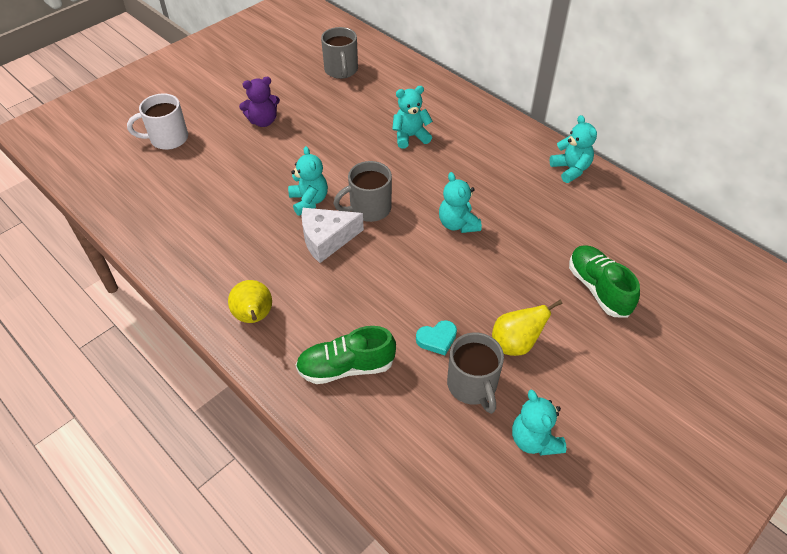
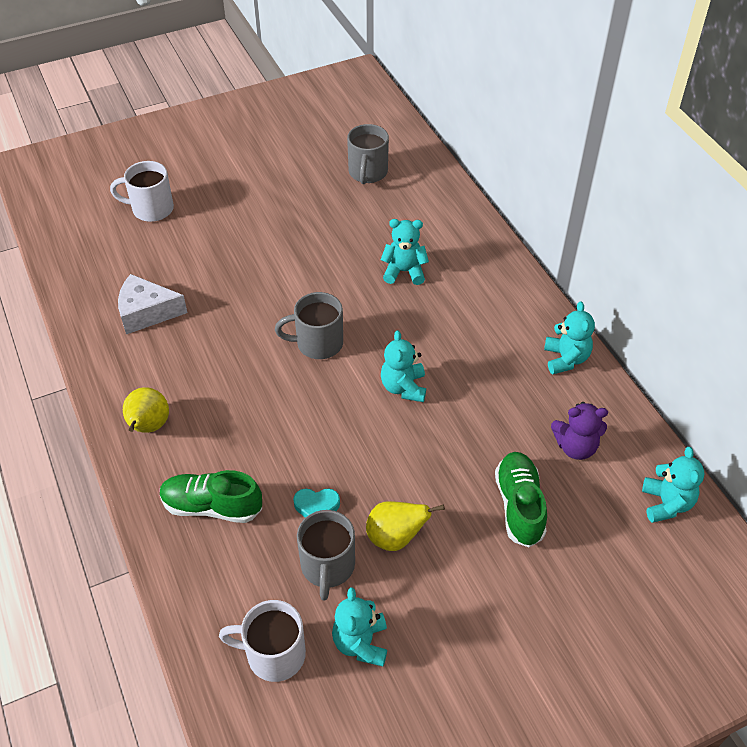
camera: 20 degrees right, 0 degrees up
purple teddy bear [239,77,280,127] -> purple teddy bear moved to [551,402,608,460]
turquoise teddy bear [288,146,328,216] -> turquoise teddy bear moved to [642,447,704,523]
white cheese [302,208,364,263] -> white cheese moved to [118,274,187,334]
none -> white mug [219,600,306,682]

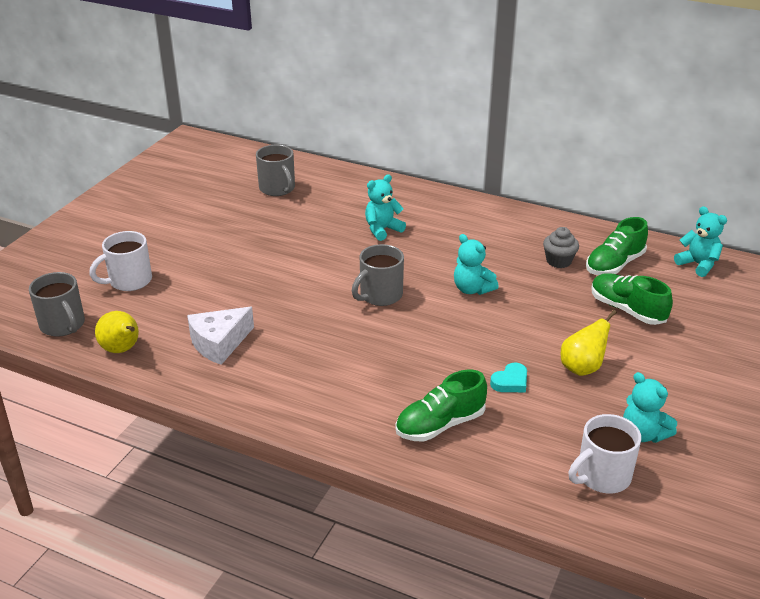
camera: 40 degrees left, 15 degrees down
yellow pear [123,387,169,433] -> yellow pear moved to [95,311,139,353]
grey mug [297,510,355,600] -> grey mug moved to [29,272,85,337]
turquoise teddy bear [544,301,595,374] -> none
purple teddy bear [551,402,608,460] -> green shoe [586,217,648,275]
none -> grey cupcake [543,227,579,268]

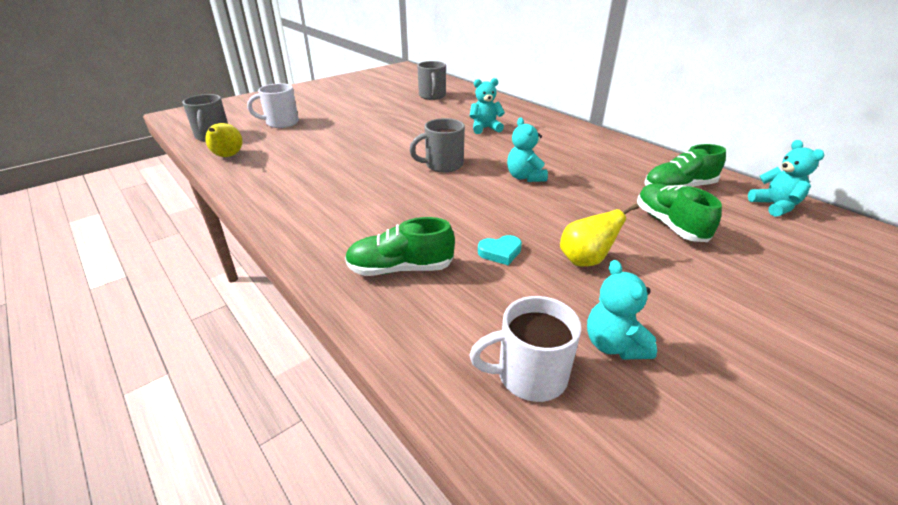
camera: 25 degrees right, 0 degrees up
white cheese [187,307,254,365] -> none
grey cupcake [543,227,579,268] -> none

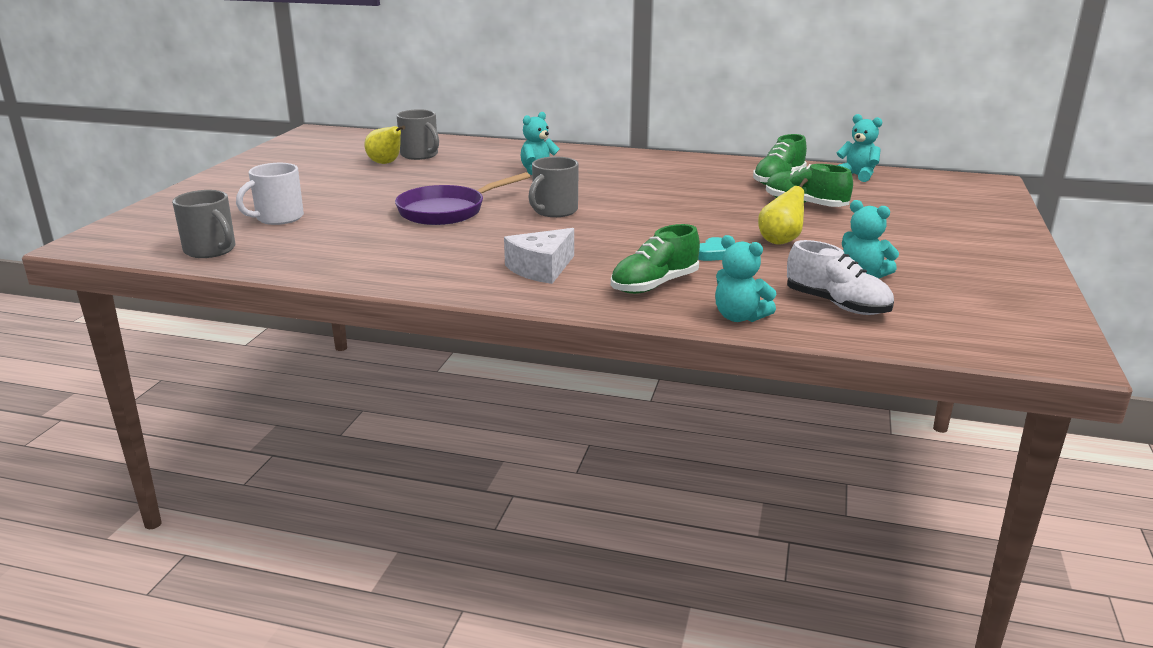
camera: 35 degrees left, 10 degrees down
yellow pear [205,123,242,157] -> yellow pear moved to [364,125,405,164]
white mug [469,296,581,402] -> white shoe [787,240,894,315]
turquoise teddy bear [507,118,548,182] -> turquoise teddy bear moved to [715,235,776,322]
none -> purple pan [395,172,530,225]
none -> white cheese [504,228,574,284]

